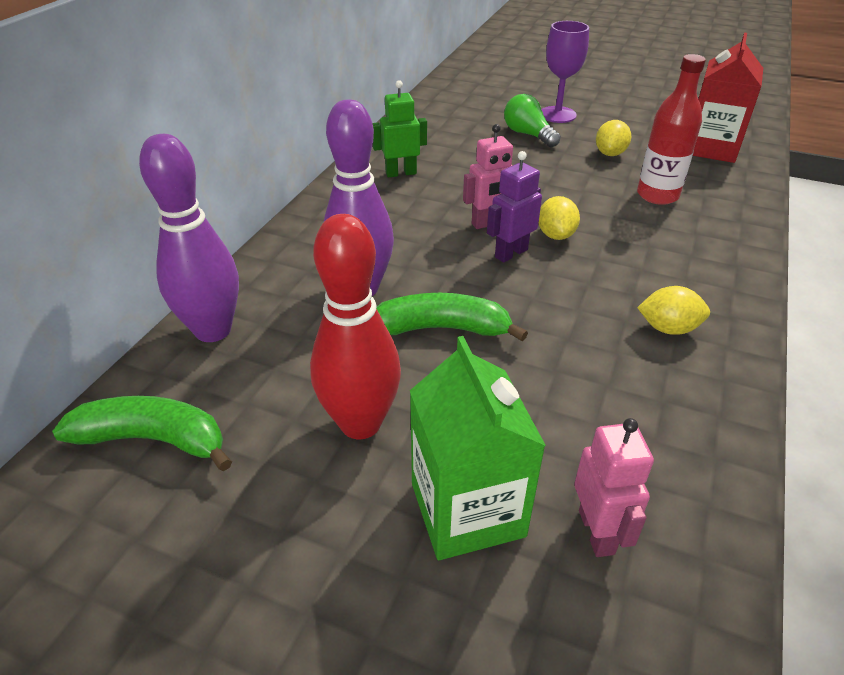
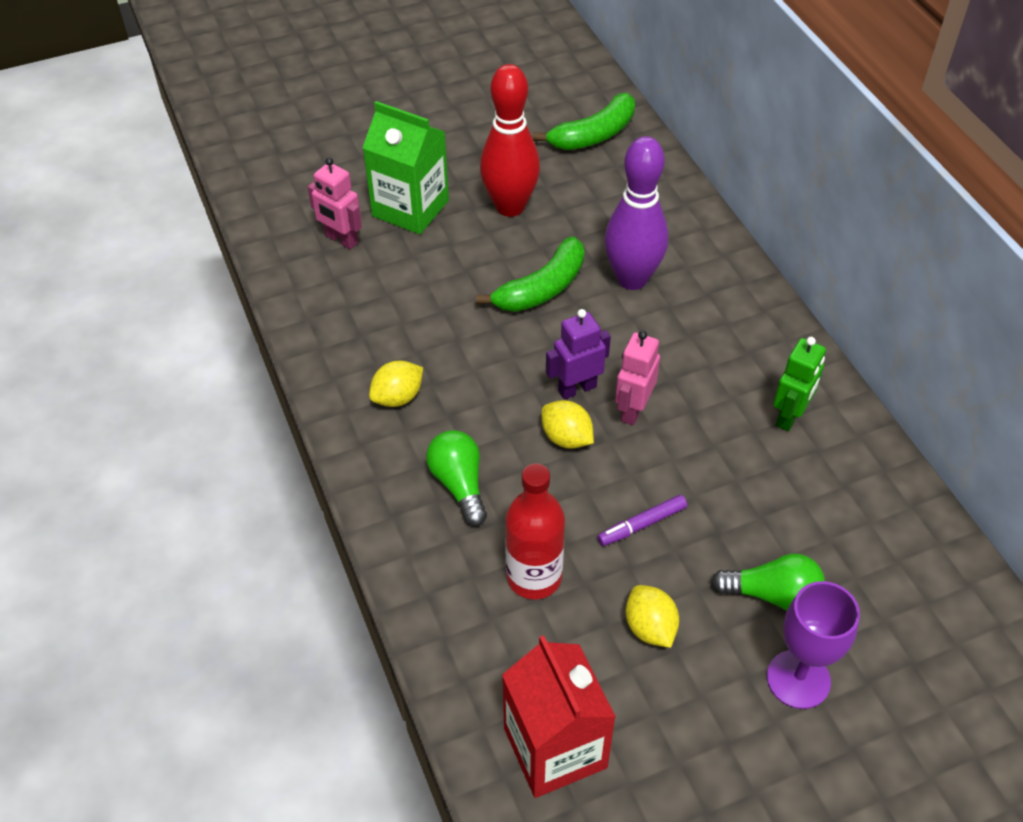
camera: 135 degrees right, 10 degrees up
purple bowling pin [139,134,239,342] -> none
purple robot [487,151,542,263] -> purple robot turned 120 degrees counterclockwise [546,309,611,400]
none -> green light bulb [426,430,487,526]
none -> purple marker [598,495,687,546]

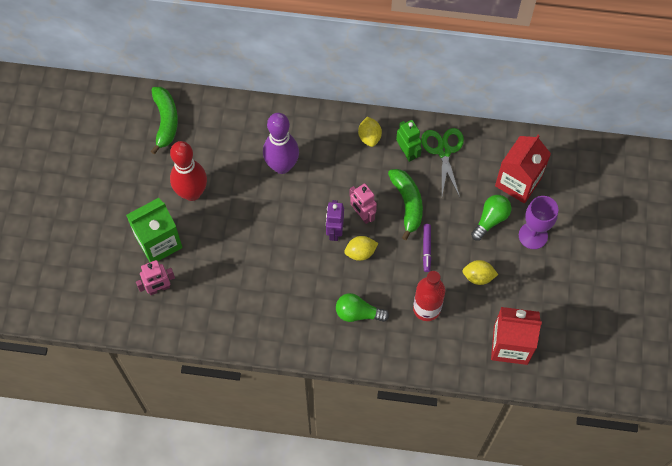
camera: 60 degrees left, 15 degrees up
yellow lemon [369,361,423,407] -> yellow lemon moved to [358,117,382,147]
green banana [476,236,584,312] -> green banana moved to [388,169,423,240]
none -> green scissors [421,128,464,197]
none -> red carton [495,135,551,203]

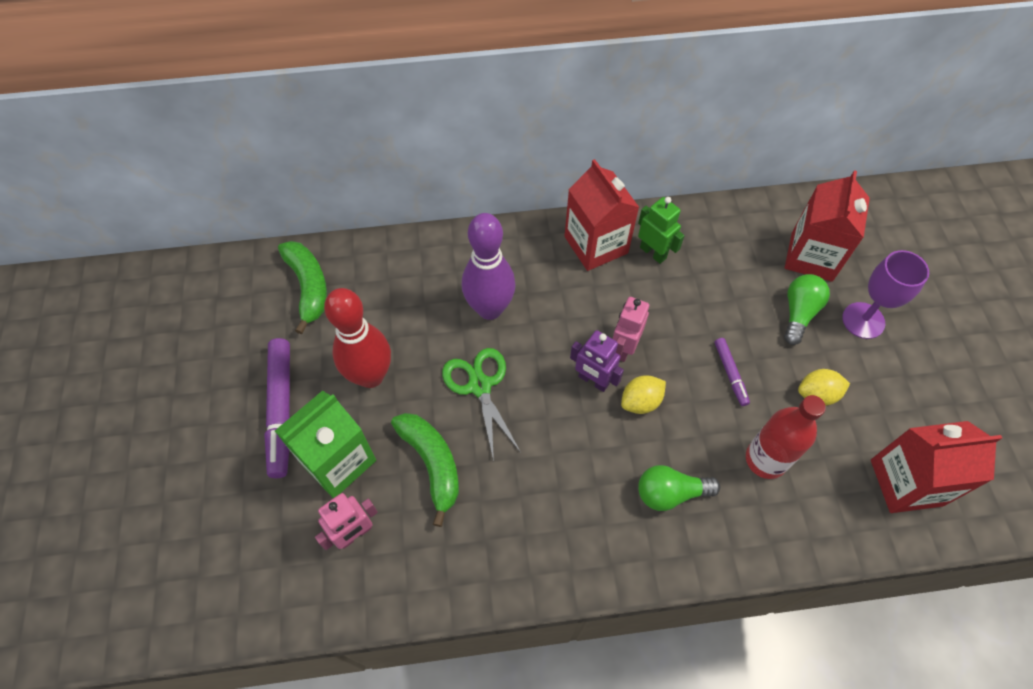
camera: 15 degrees left, 5 degrees down
purple robot [326,200,344,241] -> purple robot turned 45 degrees counterclockwise [570,330,624,392]
pink robot [349,183,377,224] -> pink robot turned 75 degrees clockwise [613,297,649,362]
yellow lemon [358,117,382,147] -> red carton [565,159,640,271]
green banana [388,169,423,240] -> green banana moved to [391,413,459,527]
green scissors [421,128,464,197] -> green scissors moved to [442,348,521,461]
none -> purple marker [264,338,290,478]

